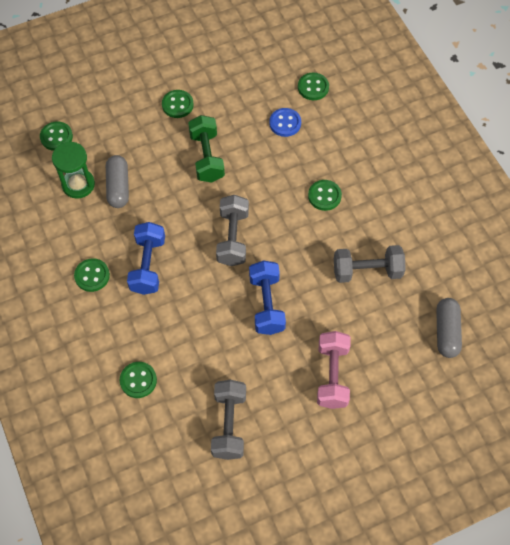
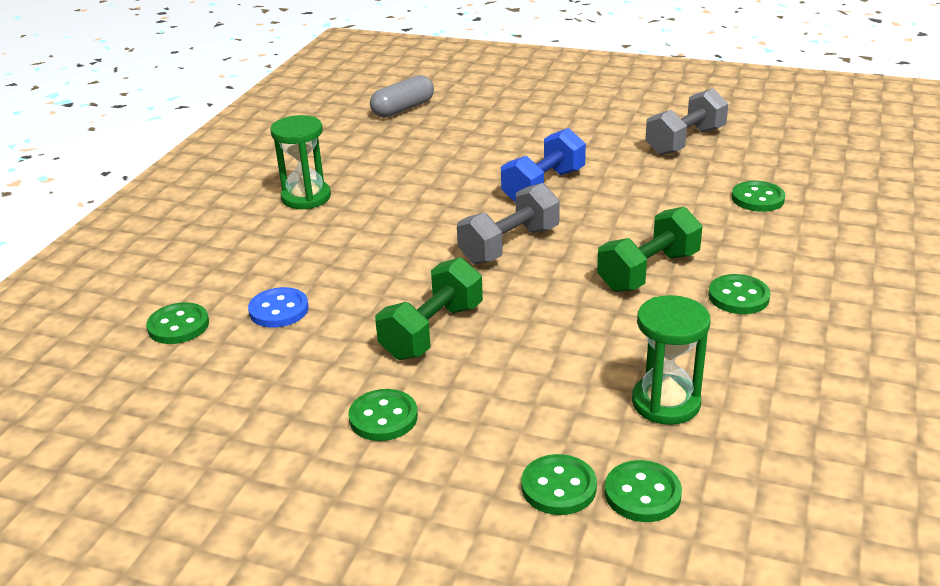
camera: 135 degrees left, 30 degrees down
grey capsule [106,155,129,208] -> none
blue dumbbell [127,222,165,295] -> green dumbbell [597,207,703,292]
green button [308,180,342,211] -> green button moved to [521,454,597,515]
pink dumbbell [317,331,351,409] -> none
grey dumbbell [334,245,406,283] -> none
none -> green hourglass [270,115,331,209]

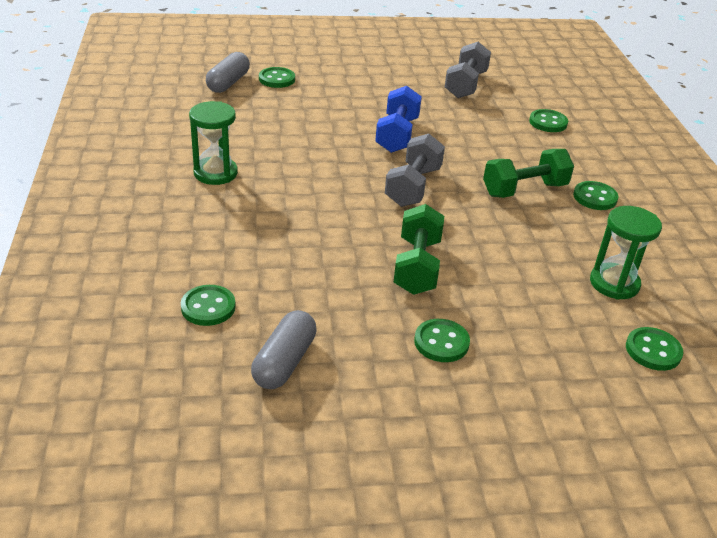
camera: 30 degrees left, 5 degrees up
blue button [248,287,309,328] -> none
green button [521,454,597,515] -> green button moved to [259,67,295,88]
green dumbbell [597,207,703,292] -> green dumbbell turned 45 degrees clockwise [483,149,574,198]
none -> grey capsule [251,310,317,389]

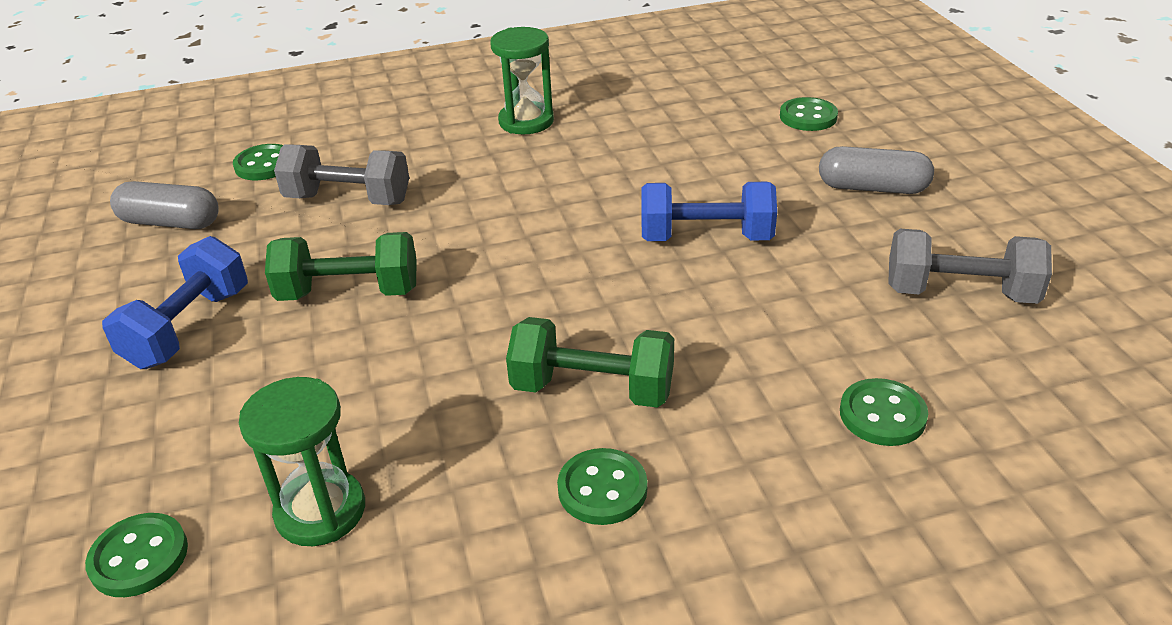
camera: 85 degrees right, 0 degrees up
grey capsule [206,52,250,93] -> grey capsule moved to [819,146,934,194]
grey dumbbell [385,134,445,207] -> grey dumbbell moved to [274,144,409,205]
green button [414,319,470,362] -> blue dumbbell [102,236,248,369]
green dumbbell [483,149,574,198] -> green dumbbell turned 45 degrees counterclockwise [506,317,674,408]

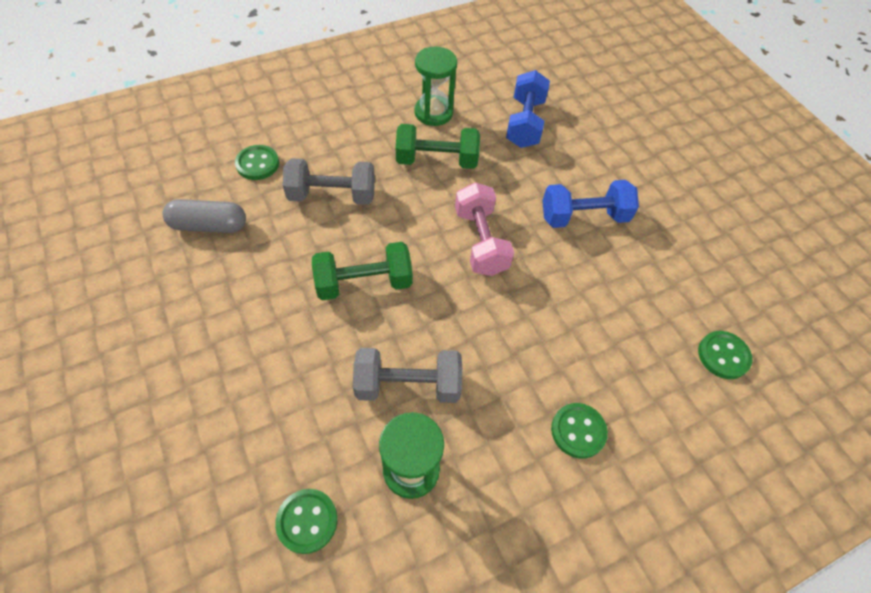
camera: 15 degrees left, 20 degrees up
blue dumbbell [102,236,248,369] -> blue dumbbell moved to [506,70,550,148]
green dumbbell [506,317,674,408] -> green dumbbell moved to [396,124,480,169]
green button [780,97,838,131] -> none
grey capsule [819,146,934,194] -> none
grey dumbbell [888,229,1052,304] -> grey dumbbell moved to [353,348,462,403]
none -> pink dumbbell [455,182,514,276]

